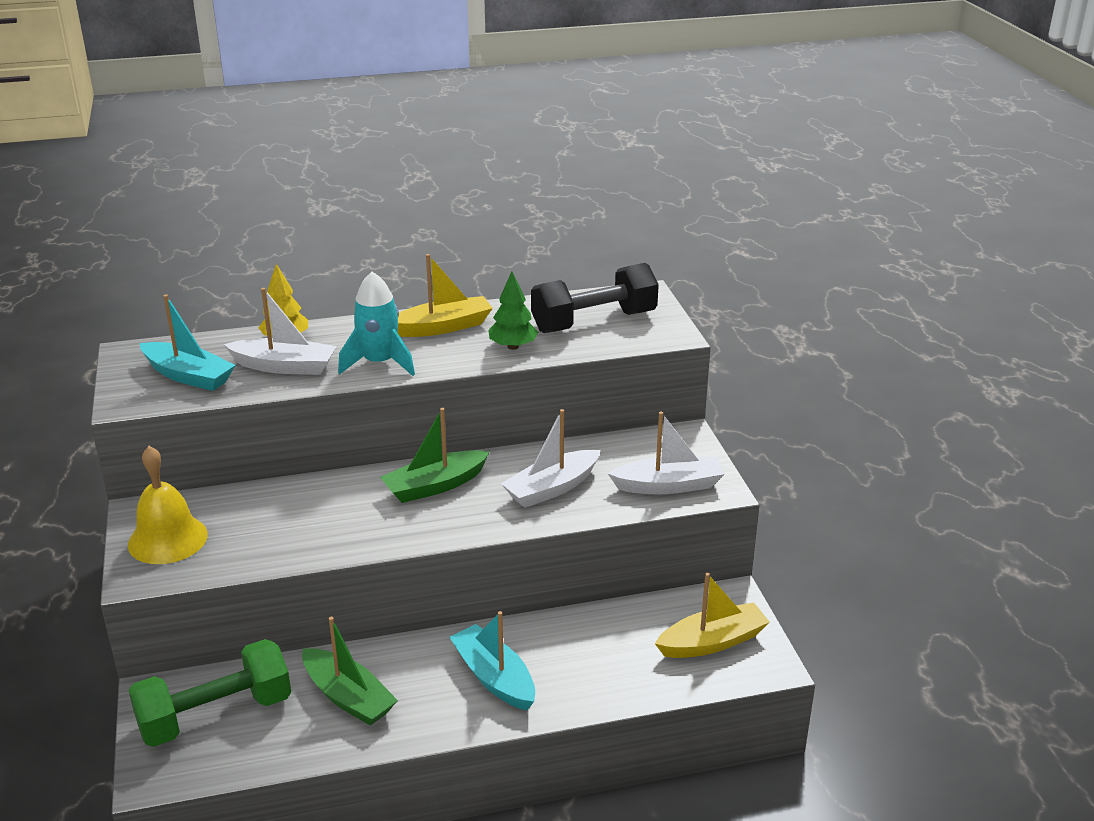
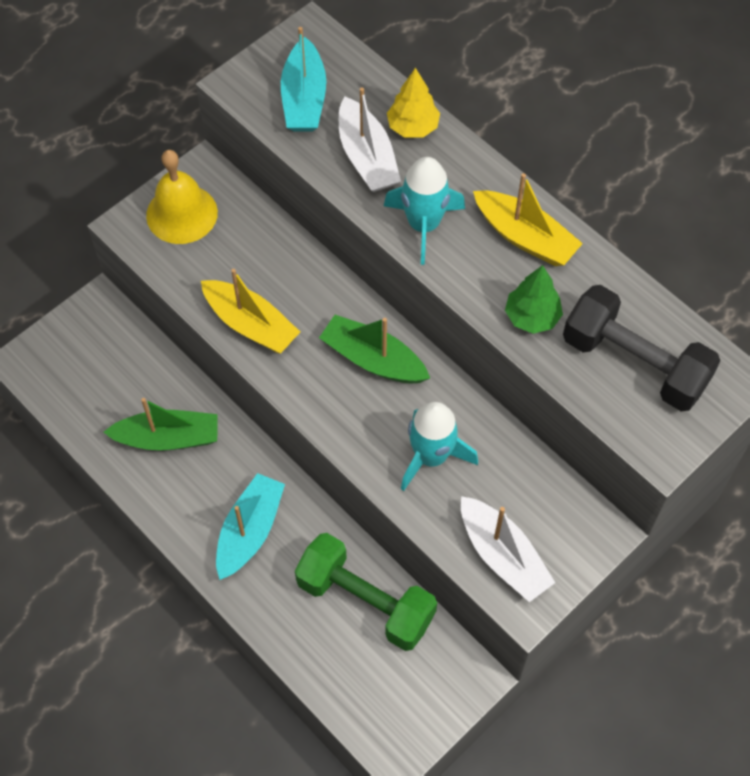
camera: 60 degrees right, 30 degrees up
green dumbbell [129,639,291,747] -> green dumbbell moved to [295,533,437,651]
green boat [302,617,398,726] -> green boat turned 105 degrees counterclockwise [104,398,218,451]
white boat [501,409,601,508] -> turquoise rocket [401,402,478,491]
yellow boat [655,573,770,658] -> yellow boat moved to [201,269,300,353]

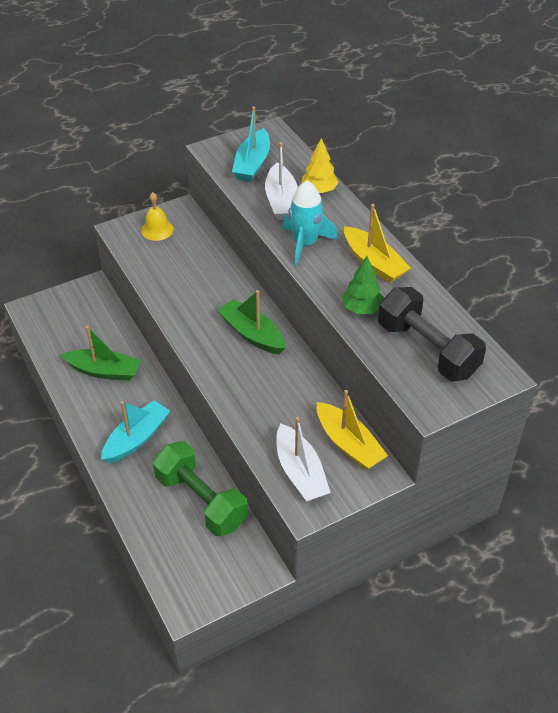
camera: 15 degrees right, 15 degrees down
yellow bell [146,150,218,244] -> yellow bell [141,192,174,241], size x0.66
yellow boat [201,269,300,353] -> yellow boat moved to [317,390,388,470]
turquoise rocket [401,402,478,491] -> none

